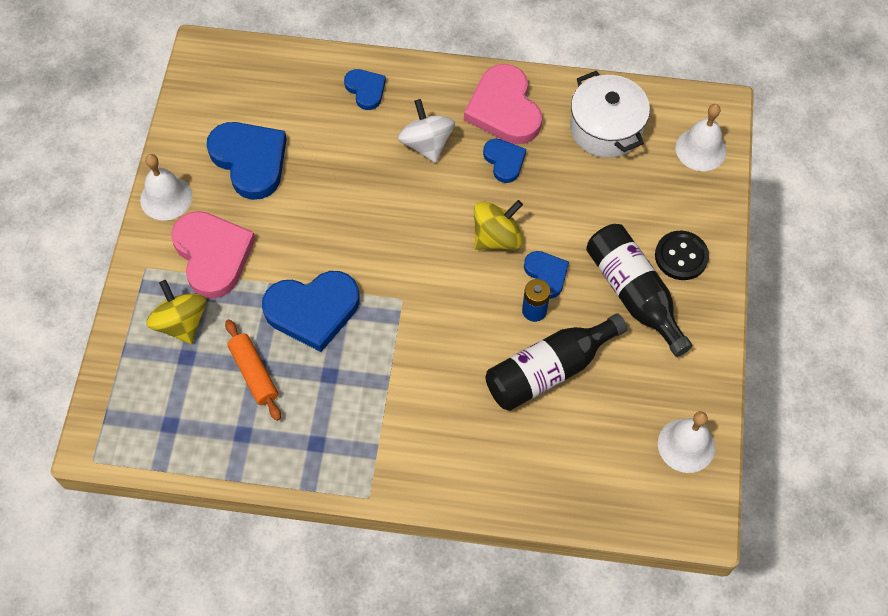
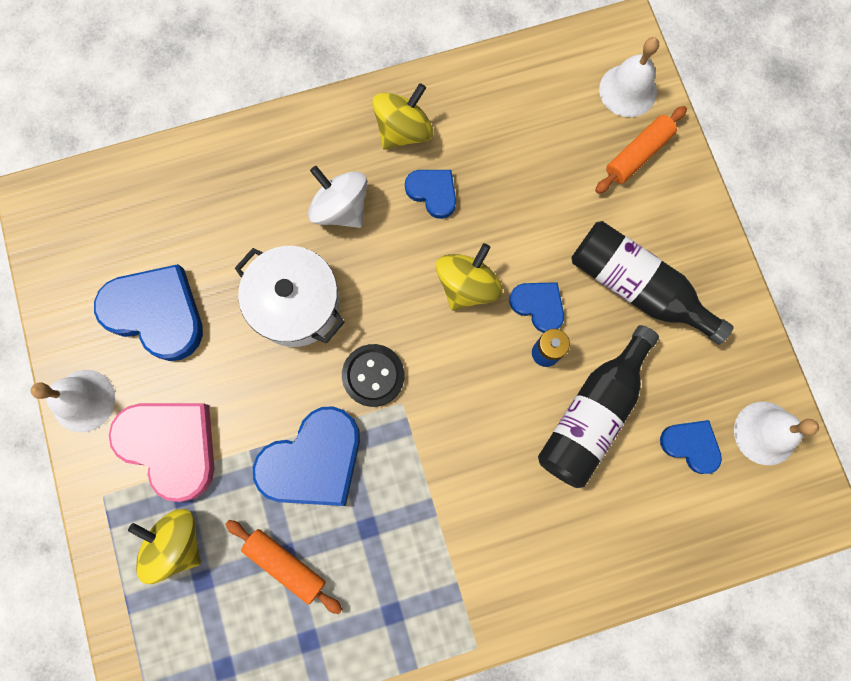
camera: 25 degrees left, 15 degrees up
blue heart [344,69,386,110] -> blue heart moved to [660,420,722,474]
pink heart [464,64,542,144] -> yellow spinning top [372,83,433,150]
white pot [570,71,650,158] -> white pot moved to [235,246,345,347]
black button [655,231,709,280] -> black button moved to [342,344,404,407]
none -> orange rolling pin [595,106,687,194]

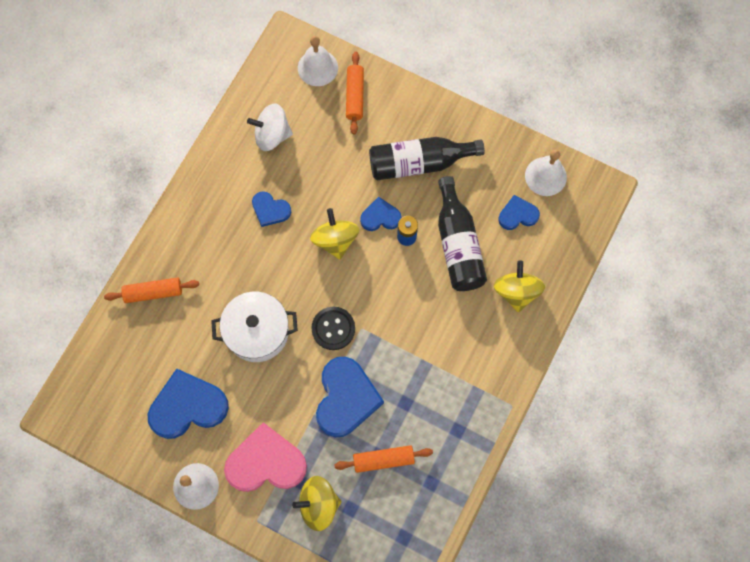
camera: 45 degrees left, 5 degrees down
white spinning top [308,166,367,228] -> white spinning top moved to [247,104,293,151]
yellow spinning top [372,83,433,150] -> yellow spinning top moved to [494,260,545,312]
blue heart [405,170,456,219] -> blue heart turned 150 degrees counterclockwise [252,191,291,227]
none -> orange rolling pin [104,277,199,303]

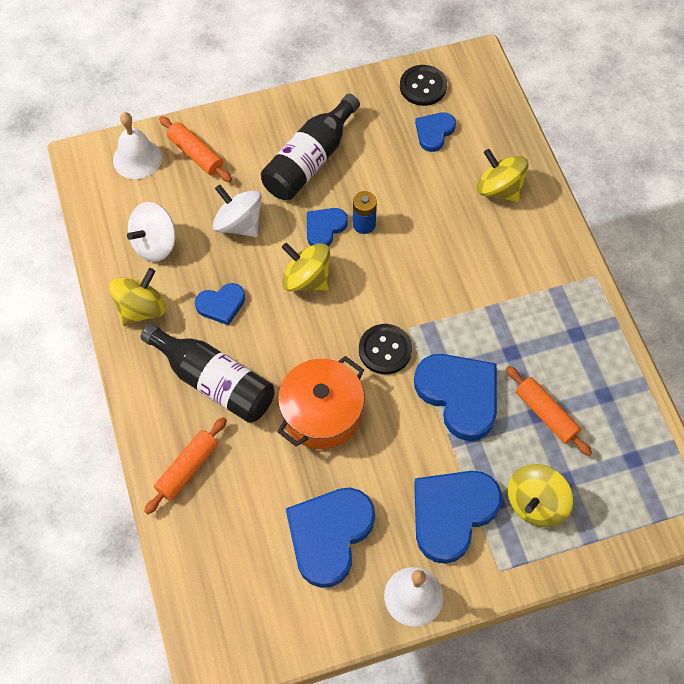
camera: 45 degrees left, 10 degrees down
white pot [211,292,298,362] -> orange pot [277,356,365,449]
pink heart [224,422,307,492] -> blue heart [414,471,502,564]
orange rolling pin [334,445,433,473] -> orange rolling pin turned 75 degrees counterclockwise [506,366,592,456]
black bottle [438,176,487,291] -> black bottle moved to [141,323,275,423]
white bell [525,149,567,196] -> black button [400,65,447,106]
none -> yellow spinning top [109,268,167,326]
none -> white spinning top [213,185,262,237]

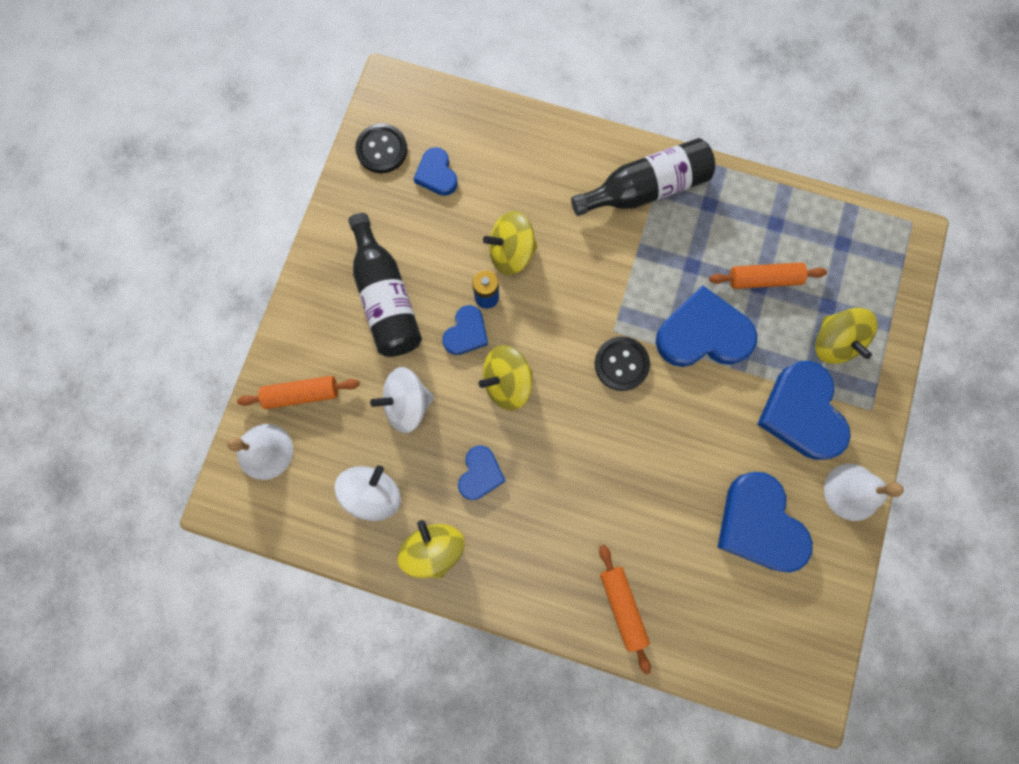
camera: 55 degrees left, 15 degrees up
white spinning top [127,202,176,262] -> white spinning top turned 135 degrees counterclockwise [335,465,401,521]
black bottle [141,323,275,423] -> black bottle moved to [571,138,715,216]
orange pot [277,356,365,449] -> none
blue heart [307,208,348,246] -> blue heart turned 135 degrees counterclockwise [442,305,488,355]
yellow spinning top [477,149,528,203] -> yellow spinning top moved to [483,211,538,275]

